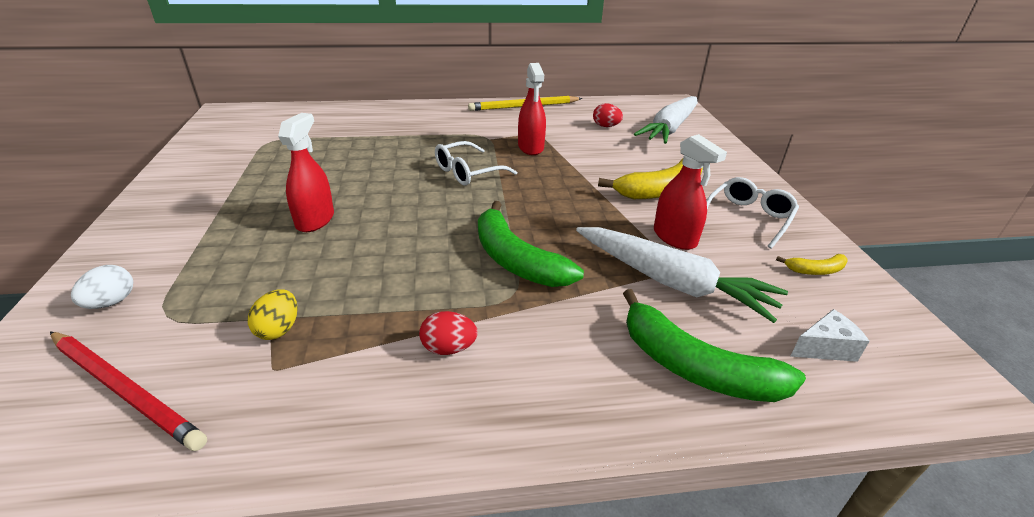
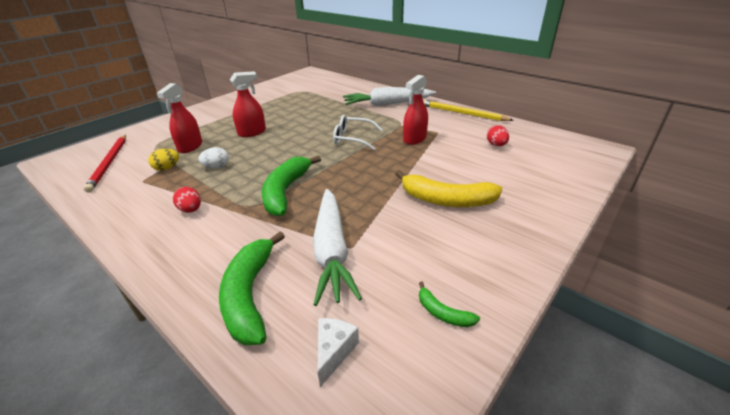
camera: 50 degrees right, 0 degrees up
white egg [71,265,133,309] -> white egg moved to [199,147,229,169]
white carrot [634,96,698,144] -> white carrot moved to [343,87,436,106]
red spray bottle [654,134,727,250] -> red spray bottle moved to [157,83,202,153]
white glasses [706,177,799,249] -> none
yellow banana [776,254,847,275] -> green banana [419,281,480,327]
white cheese [790,309,870,362] -> white cheese turned 105 degrees counterclockwise [318,318,359,387]

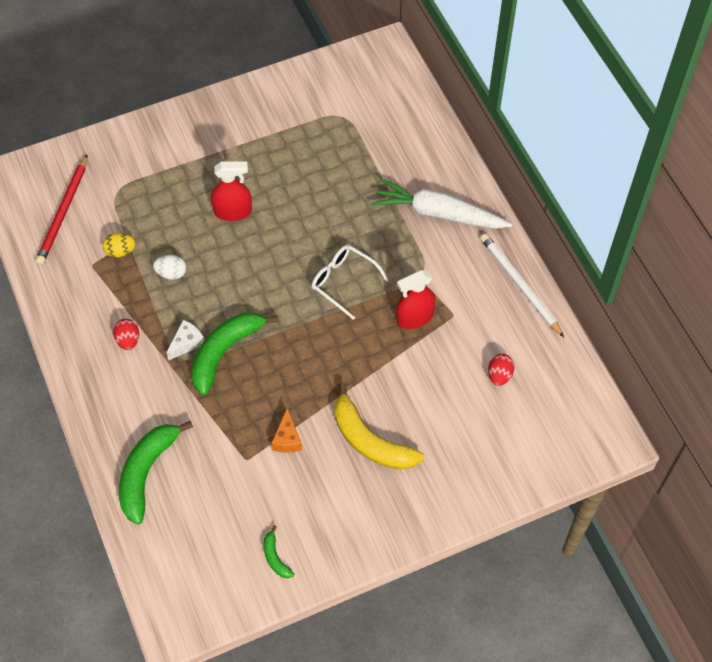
camera: 25 degrees right, 25 degrees up
red spray bottle [157,83,202,153] -> none
white carrot [313,189,362,306] -> none
white cheese [318,318,359,387] -> white cheese moved to [166,320,204,360]
yellow pencil [423,100,514,121] -> white pencil [480,234,564,337]
none -> orange cheese [271,408,302,453]

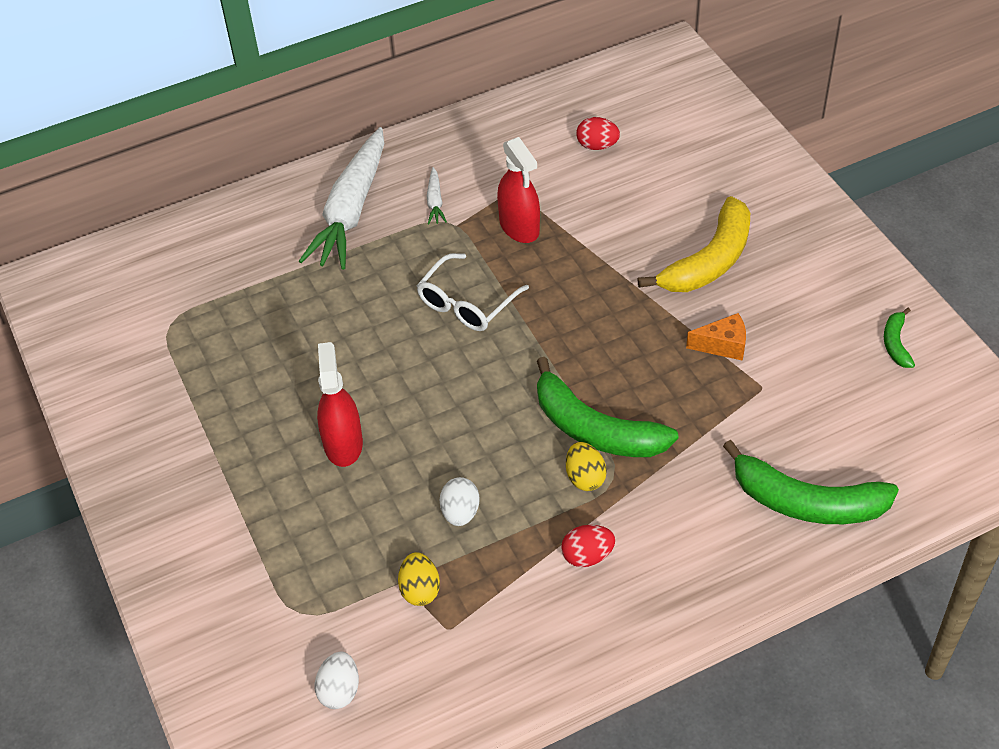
camera: 90 degrees left, 10 degrees down
red pencil [36,154,88,265] -> white egg [314,651,359,709]
white cheese [166,320,204,360] -> yellow egg [566,442,607,491]
green banana [264,525,294,578] -> green banana turned 120 degrees clockwise [884,308,915,368]
white pencil [480,234,564,337] -> none
none -> white carrot [427,167,447,224]

